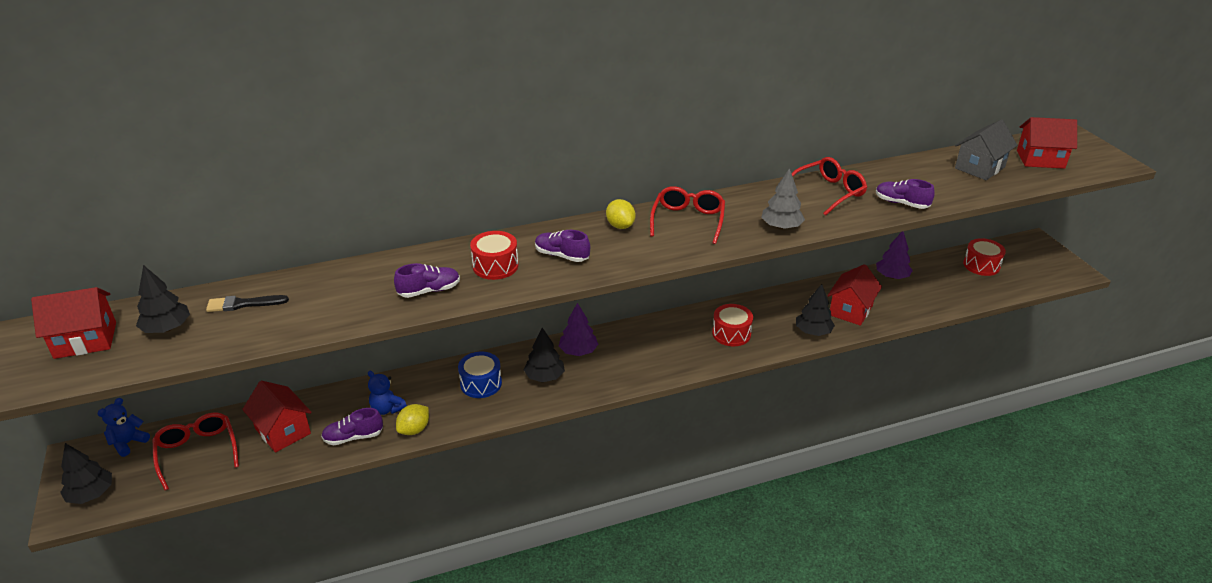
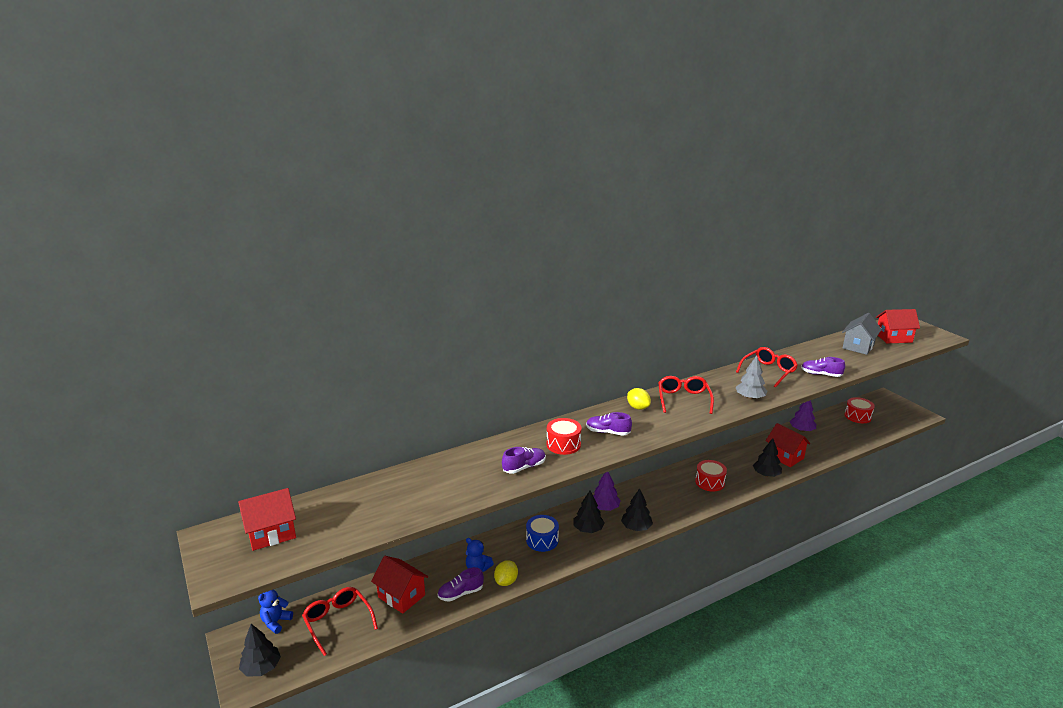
camera: 10 degrees left, 10 degrees down
black tree [136,265,190,333] -> black tree moved to [621,488,653,531]
black brush [206,295,289,312] -> none
red house [827,264,882,326] -> red house turned 60 degrees counterclockwise [766,423,811,467]

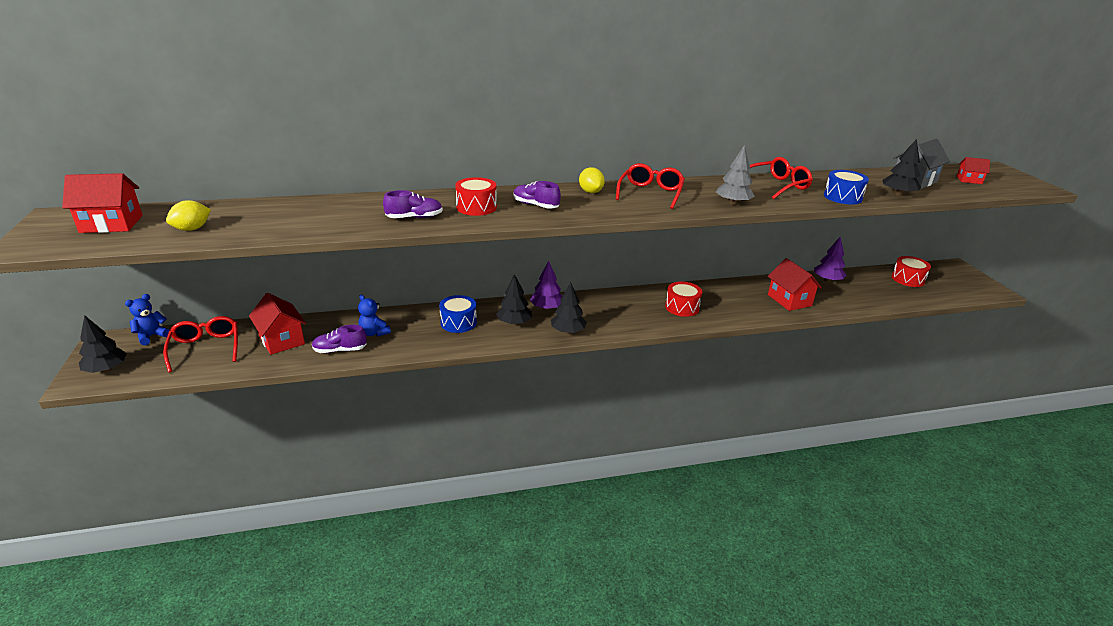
camera: 15 degrees right, 5 degrees up
yellow lemon [494,560,518,586] -> yellow lemon moved to [166,200,211,231]
black tree [753,438,782,477] -> black tree moved to [882,139,921,196]
purple shoe [801,357,845,377] -> blue drum [824,170,869,204]
red house [876,309,920,343] -> red house [957,157,990,184], size x0.57

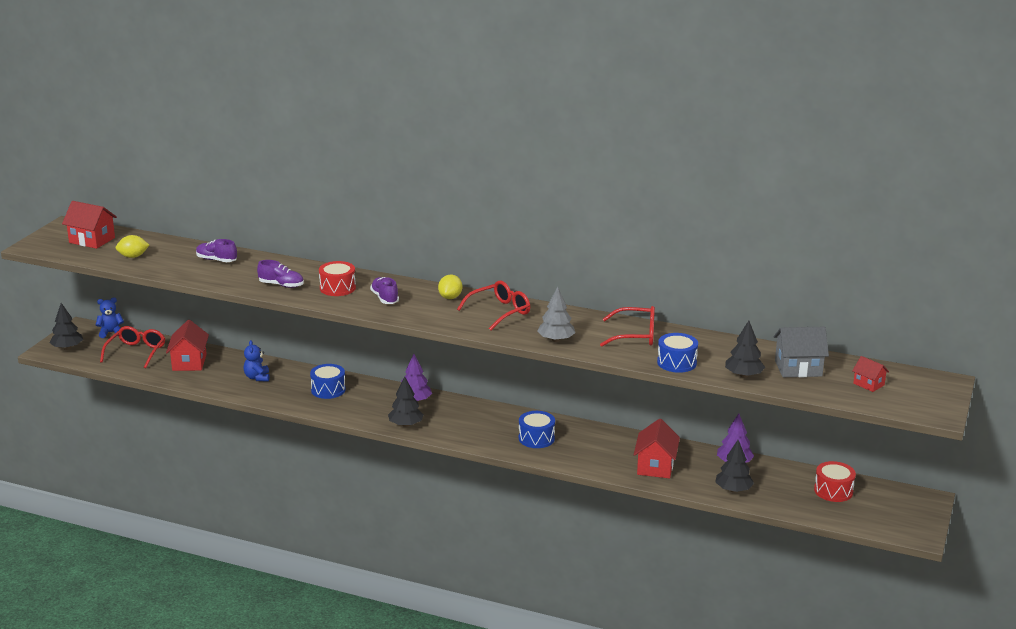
camera: 35 degrees right, 5 degrees down
purple shoe [312,325,367,353] -> purple shoe moved to [196,239,237,262]
black tree [496,274,532,325] -> black tree moved to [716,440,754,492]
red drum [665,282,702,317] -> blue drum [519,411,555,448]

